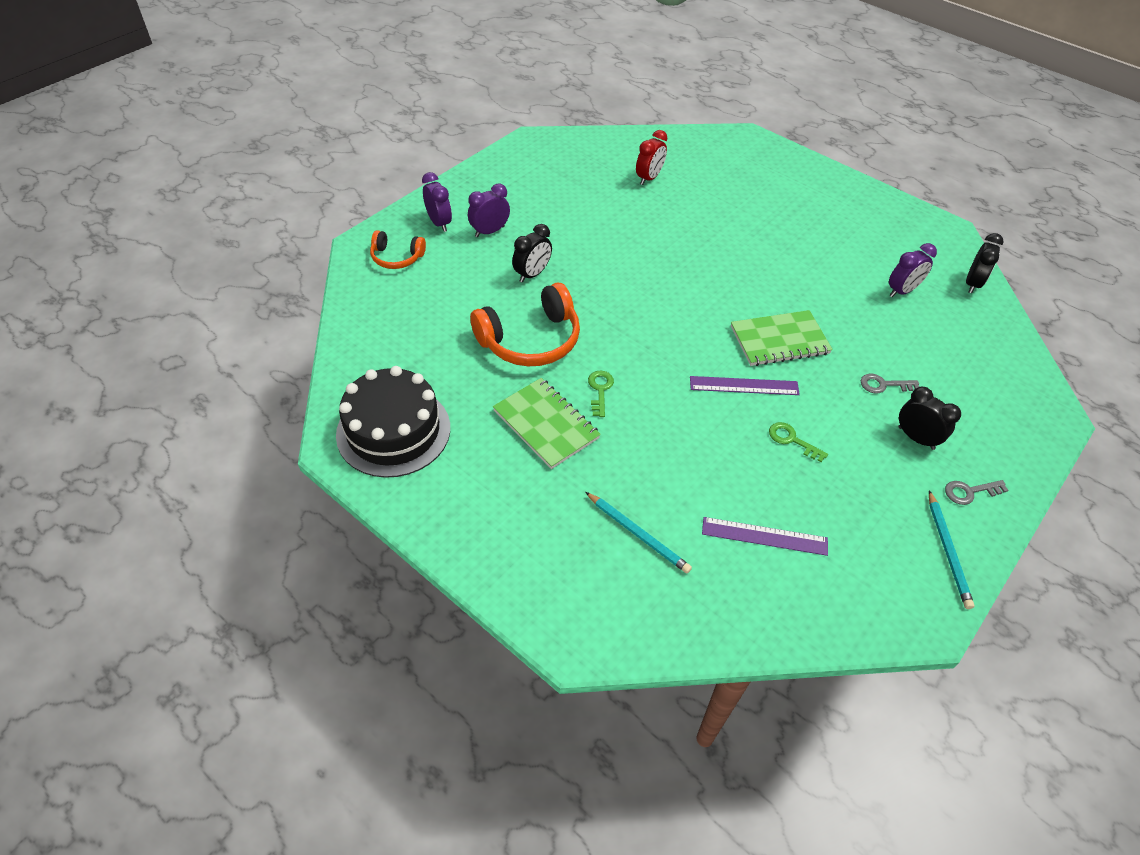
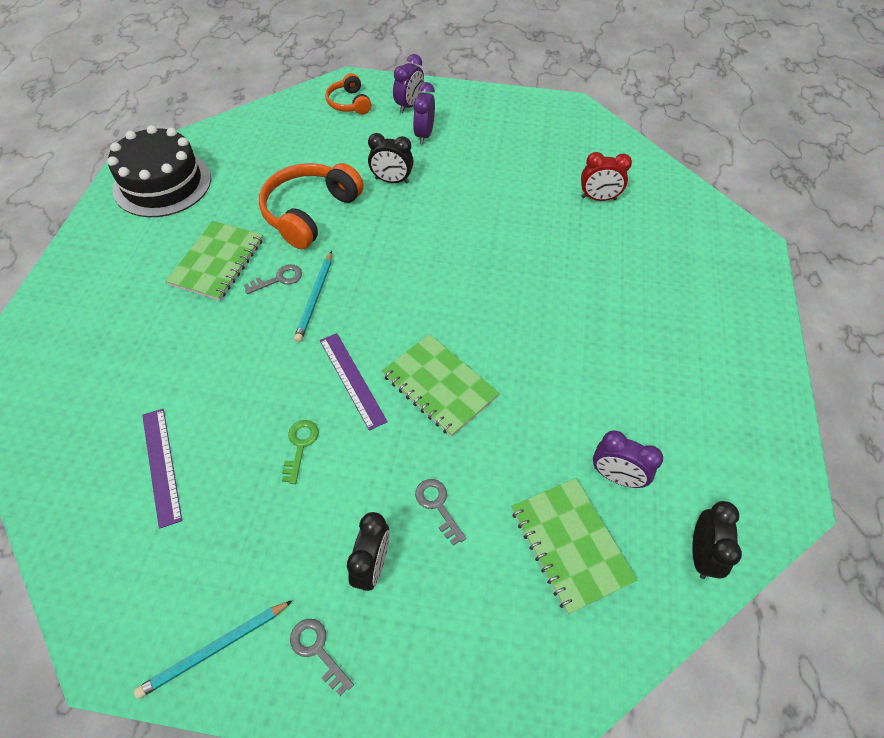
camera: 60 degrees right, 5 degrees up
purple clock [468,184,510,237] -> purple clock turned 105 degrees counterclockwise [413,82,435,144]
orange headphones [470,283,580,366] -> orange headphones turned 90 degrees clockwise [259,163,364,249]
turquoise pencil [585,492,692,573] -> turquoise pencil moved to [294,251,332,342]
green key [588,371,614,417] -> grey key [244,264,302,294]
black clock [966,233,1004,293] -> black clock turned 75 degrees counterclockwise [692,501,742,579]
none -> green notebook [511,478,637,615]

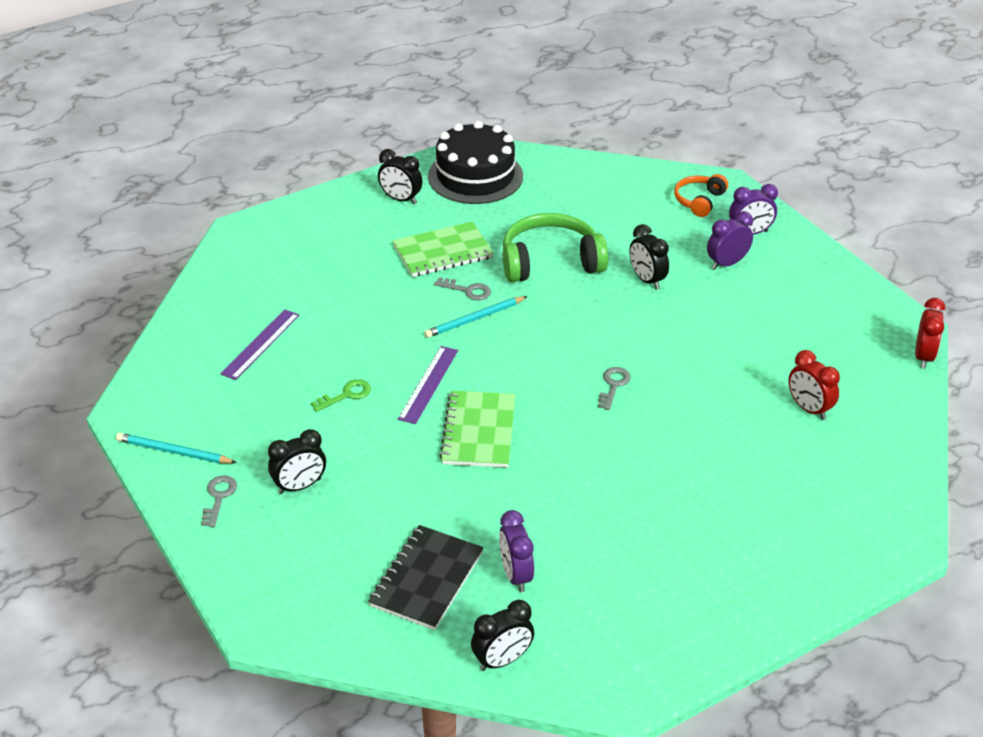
camera: 50 degrees right, 15 degrees down
orange headphones [259,163,364,249] -> green headphones [503,213,608,282]
grey key [415,479,466,545] -> grey key moved to [598,367,631,410]
green notebook [511,478,637,615] -> black notebook [368,525,483,630]
none -> black clock [378,149,422,204]
none -> red clock [915,298,945,369]

